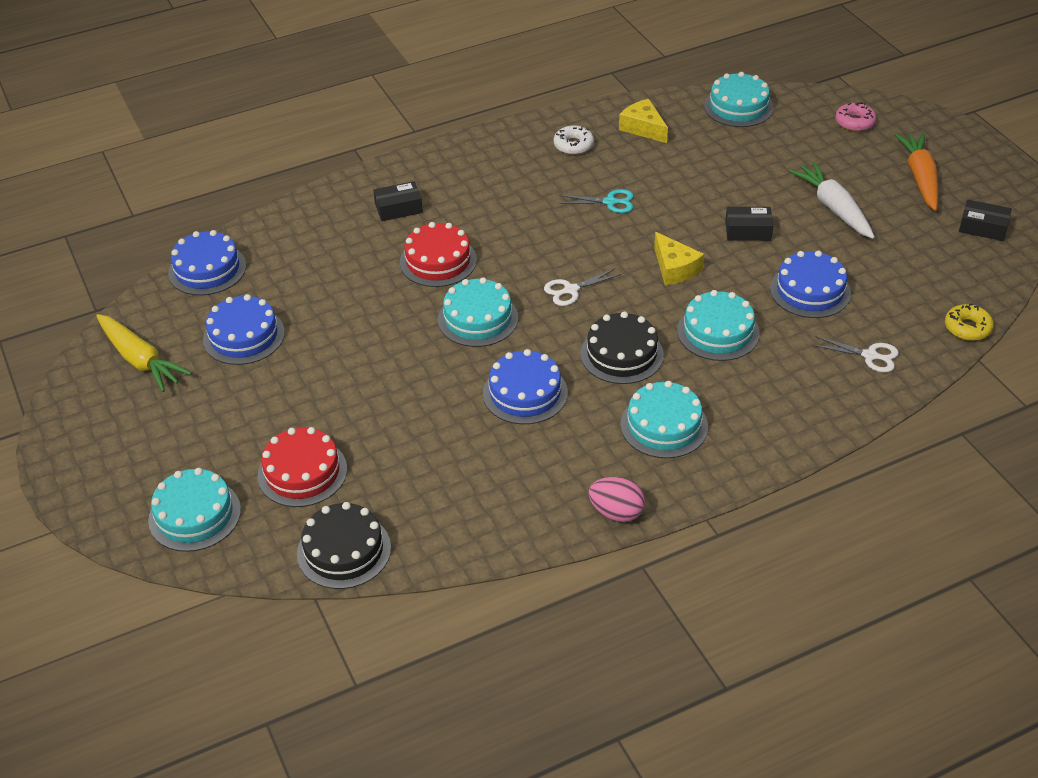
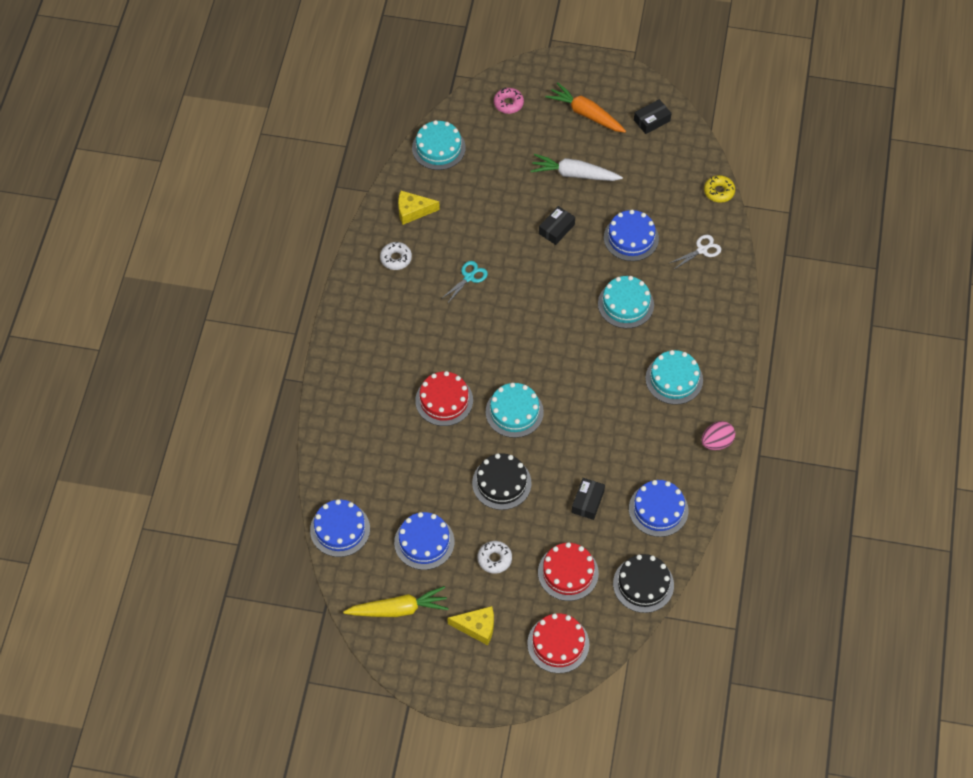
camera: 55 degrees left, 15 degrees up
turquoise cake [148,468,241,552] -> red cake [527,613,589,673]
black box [373,181,423,221] -> black box moved to [572,478,605,520]
blue cake [483,349,568,424] -> blue cake moved to [629,480,688,537]
white scissors [544,269,621,306] -> none
black cake [580,312,664,384] -> black cake moved to [472,454,531,510]
yellow cheese [654,232,704,285] -> yellow cheese moved to [448,606,494,645]
none -> white donut [478,541,512,574]

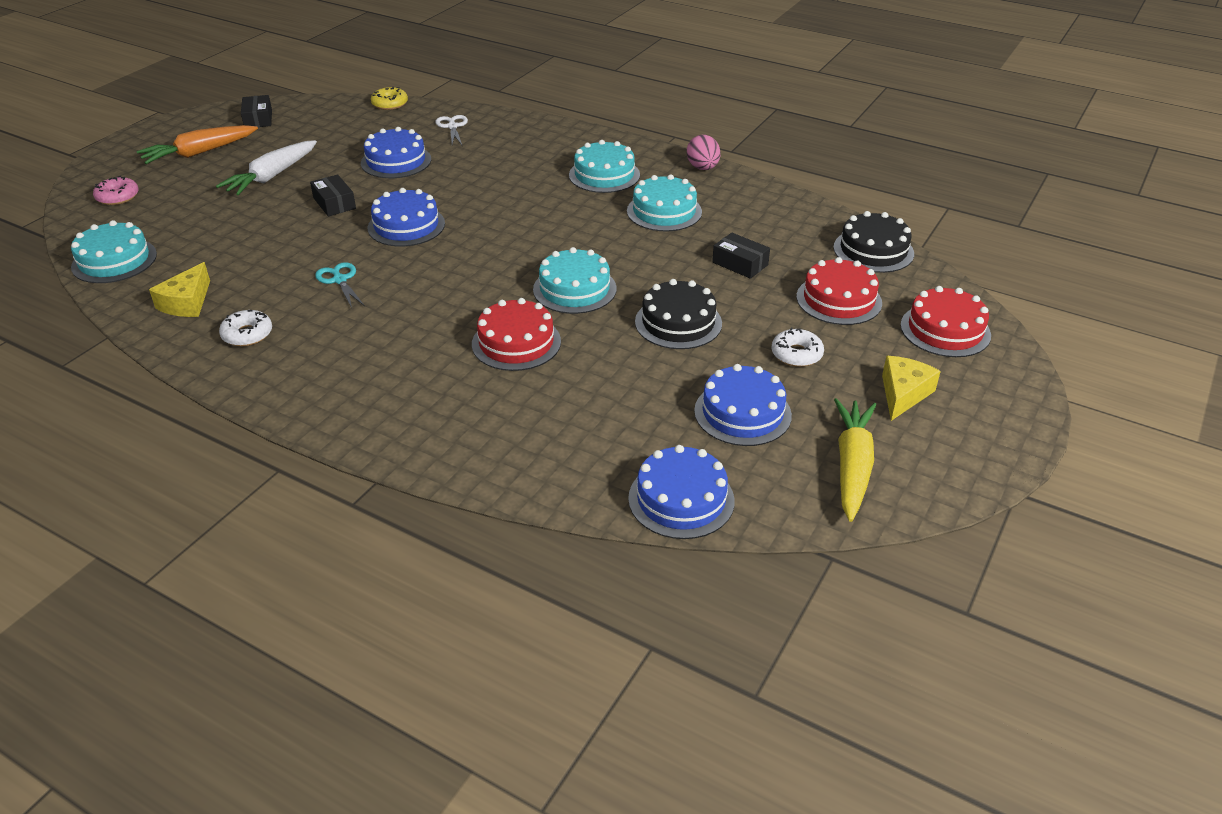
camera: 70 degrees left, 20 degrees down
turquoise cake [598,276,654,328] -> turquoise cake moved to [627,174,702,231]
blue cake [629,480,688,537] -> blue cake moved to [368,188,445,246]

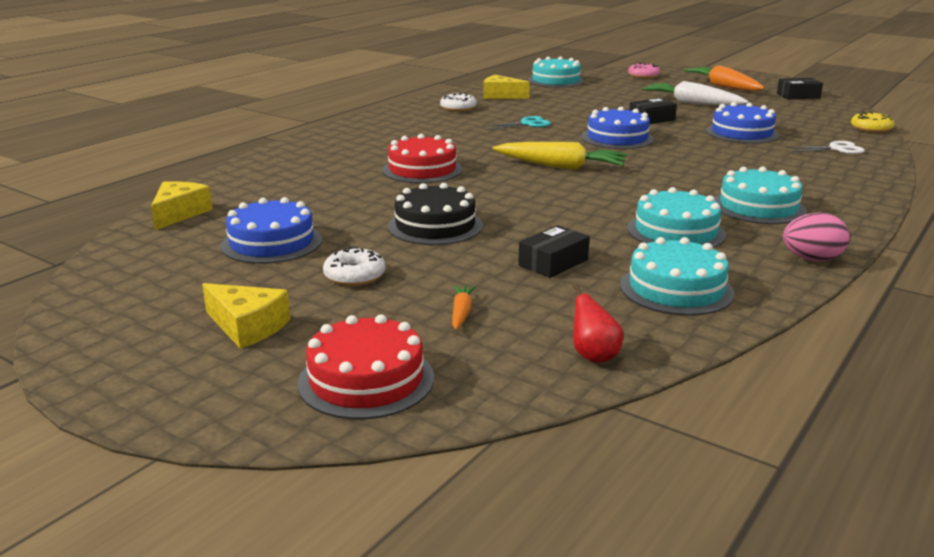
camera: 95 degrees right, 15 degrees down
turquoise cake [533,247,617,314] -> turquoise cake moved to [620,237,735,316]
blue cake [628,445,735,539] -> yellow cheese [151,181,213,230]
red cake [796,257,882,325] -> orange carrot [452,285,476,330]
black cake [833,211,914,273] -> red pear [573,284,624,363]
yellow carrot [834,398,876,522] -> yellow carrot moved to [492,142,627,170]

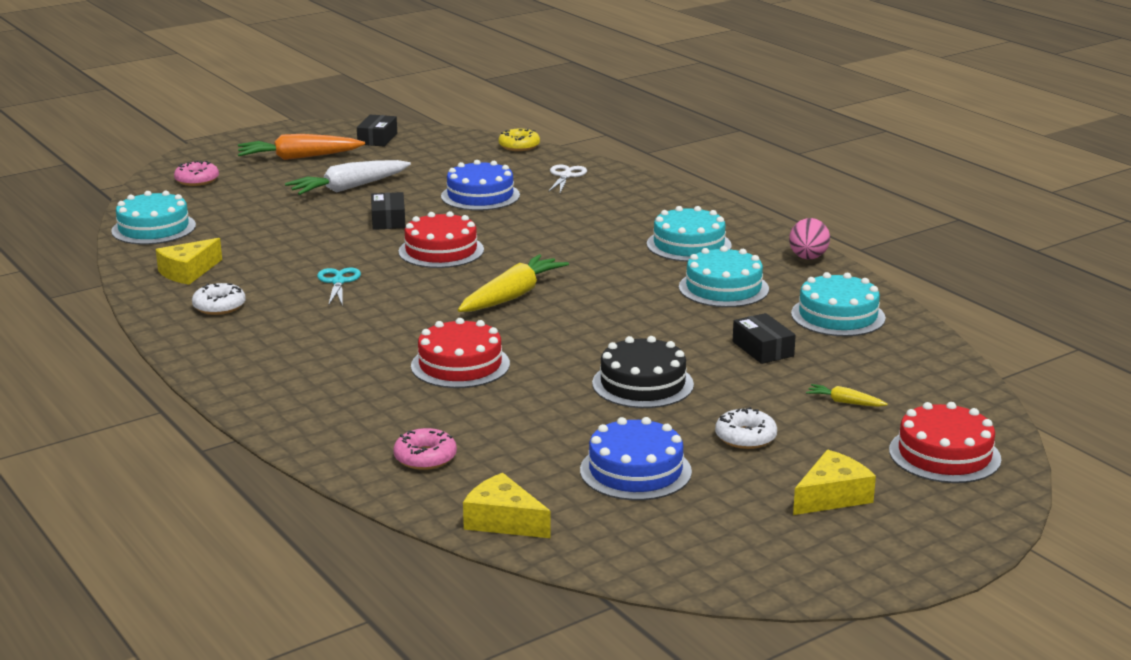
camera: 70 degrees left, 0 degrees up
orange carrot [452,285,476,330] -> yellow carrot [806,384,888,407]
red pear [573,284,624,363] -> none
blue cake [581,107,654,149] -> red cake [398,211,484,268]
none -> pink donut [393,428,457,470]

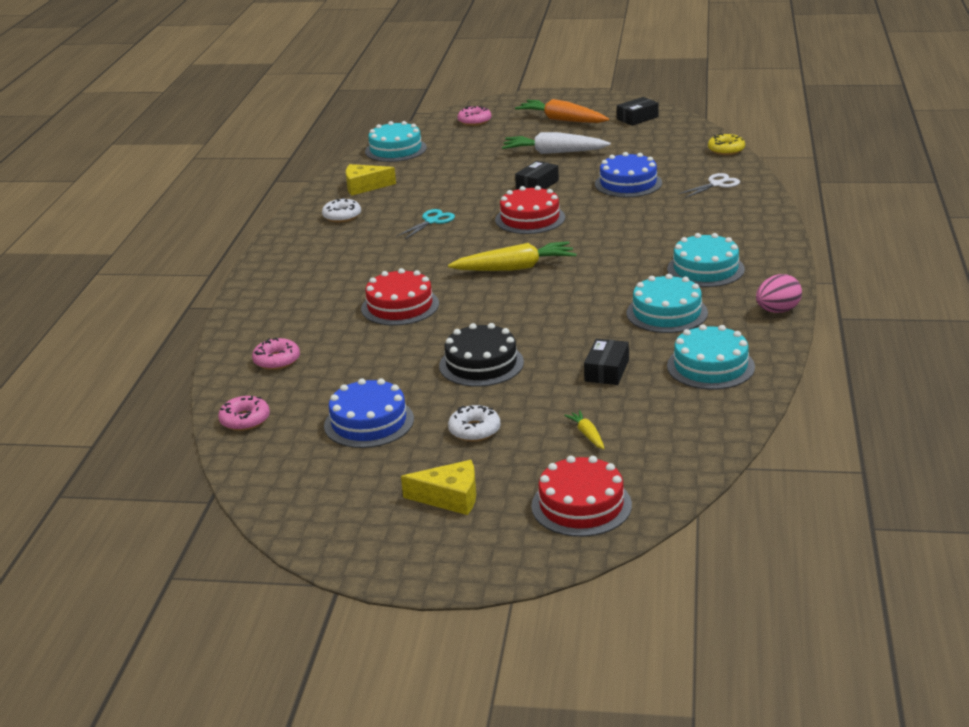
camera: 45 degrees right, 5 degrees up
yellow cheese [463,473,551,538] -> pink donut [218,396,270,431]

